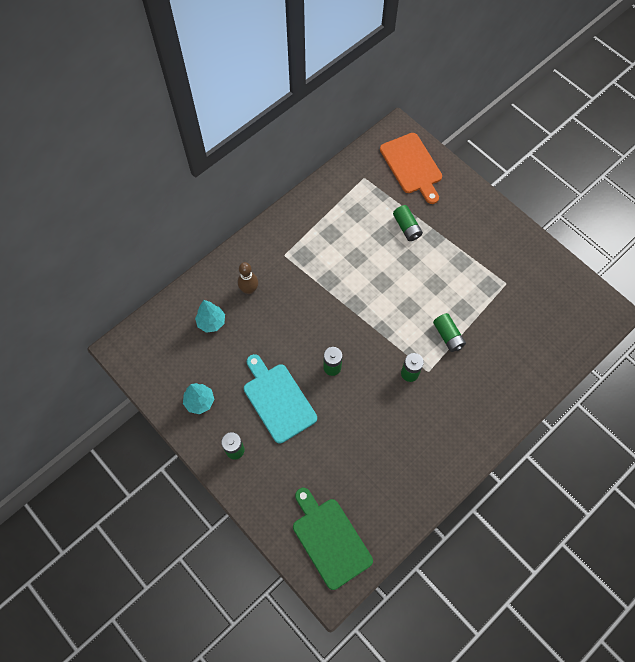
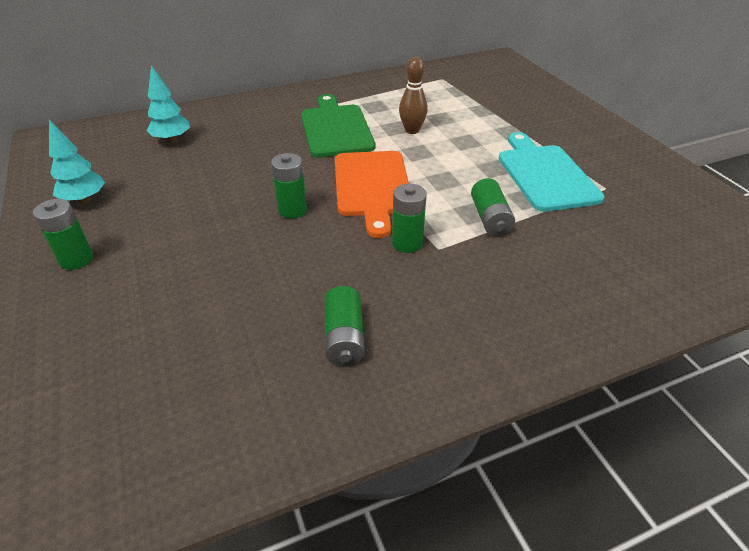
camera: 20 degrees right, 25 degrees down
brown bowling pin [238,262,258,294] -> brown bowling pin moved to [399,57,428,134]
turquoise cutting board [244,354,317,444] -> turquoise cutting board moved to [499,132,604,212]
green cutting board [293,488,373,590] -> green cutting board moved to [301,94,375,157]
orange cutting board [380,133,442,204] -> orange cutting board moved to [335,151,409,238]
green battery [393,205,423,241] -> green battery moved to [325,286,365,366]

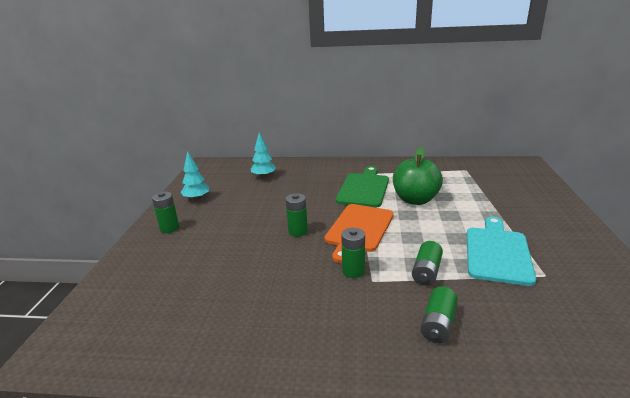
camera: 30 degrees right, 15 degrees down
green battery [325,286,365,366] -> green battery moved to [421,287,458,343]
brown bowling pin [399,57,428,134] -> green apple [393,147,443,205]

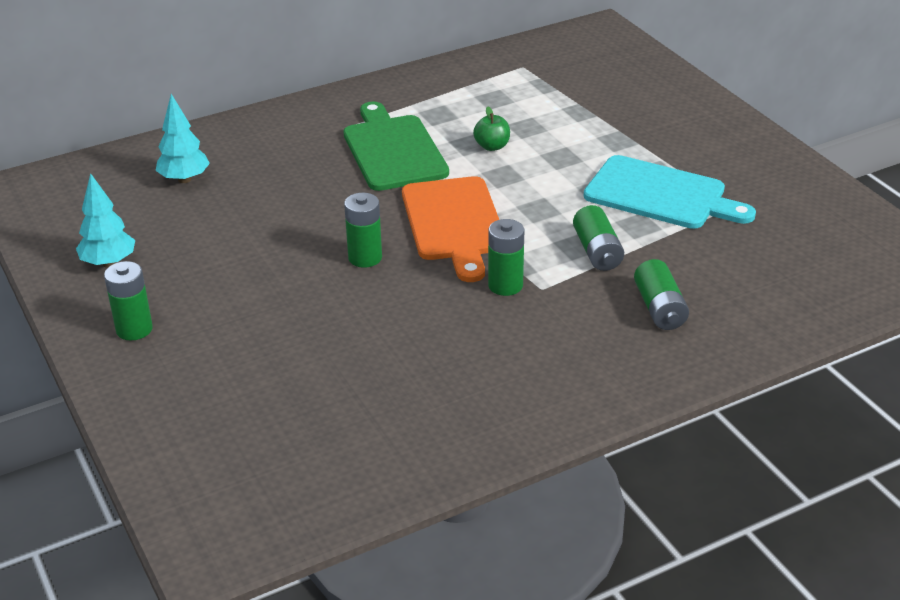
camera: 35 degrees left, 10 degrees up
green apple [393,147,443,205] -> green apple [473,106,510,151], size x0.44
turquoise cutting board [467,217,536,286] -> turquoise cutting board turned 135 degrees clockwise [584,155,756,229]

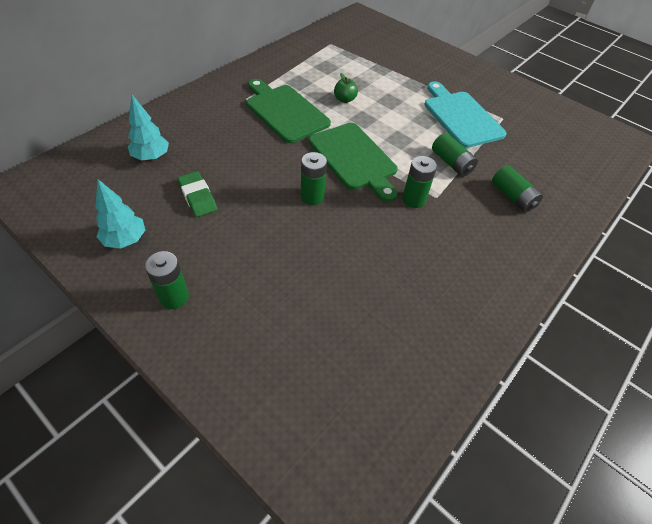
camera: 25 degrees left, 15 degrees up
orange cutting board [402,176,499,282] -> green cutting board [309,123,398,202]
turquoise cutting board [584,155,756,229] -> turquoise cutting board turned 120 degrees counterclockwise [425,82,507,148]
none -> green eraser [177,171,217,217]

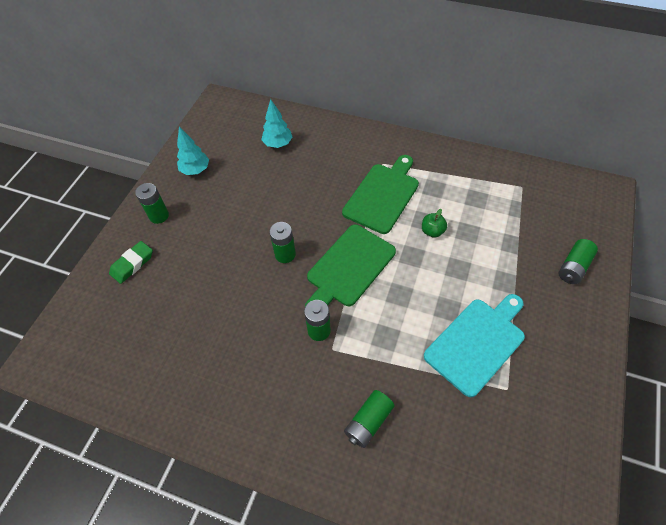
camera: 75 degrees right, 5 degrees up
green eraser [177,171,217,217] -> green eraser moved to [109,241,153,284]
green battery [432,133,478,177] -> green battery moved to [558,239,598,284]

